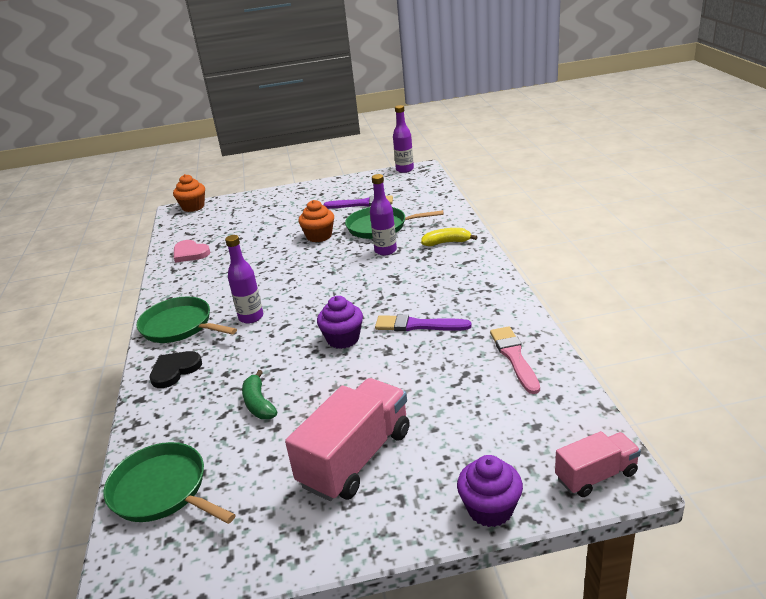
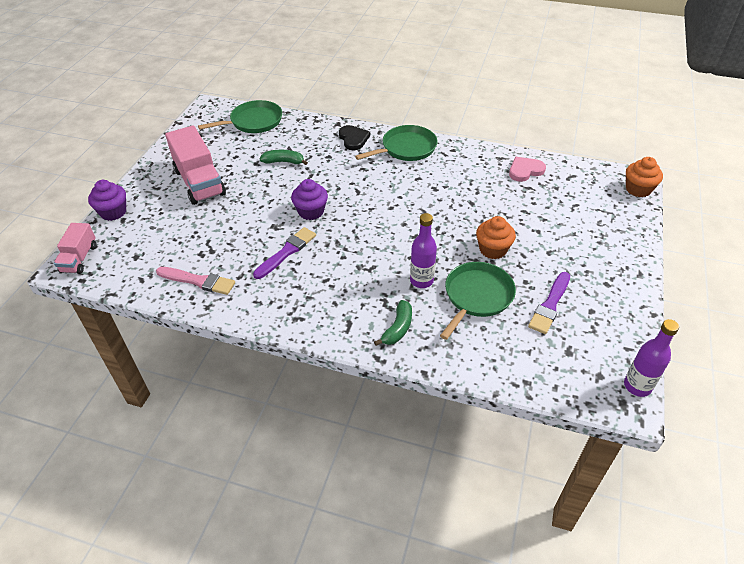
camera: 115 degrees right, 15 degrees up
purple bottle [225,235,263,324] -> none
yellow banana [421,228,477,246] -> green banana [374,300,412,346]

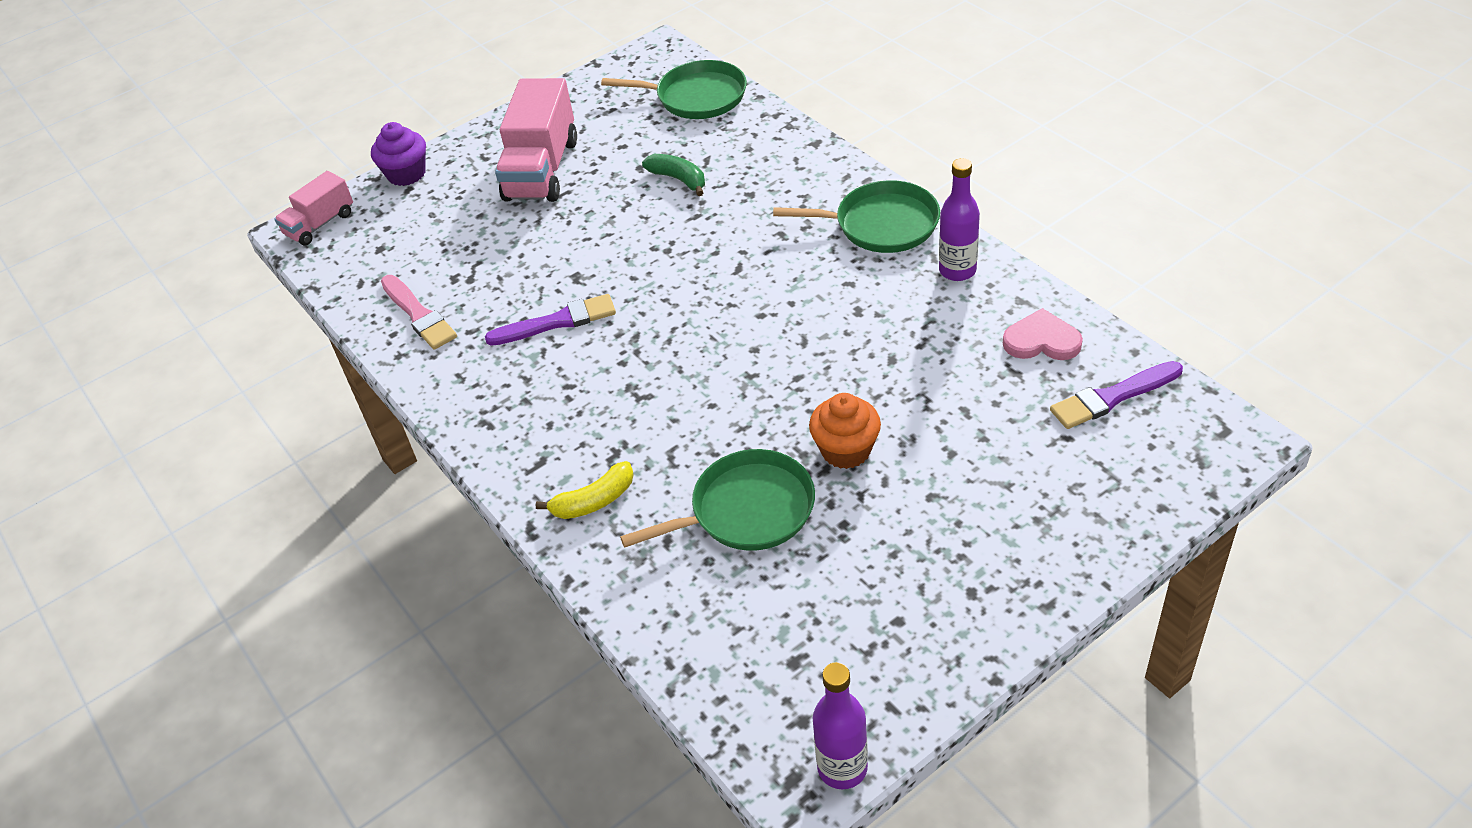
camera: 40 degrees right, 0 degrees up
purple cupcake [291,179,328,220] -> none
black heart [339,125,370,150] -> none
green banana [374,300,412,346] -> yellow banana [536,461,634,519]
purple bottle [410,213,437,288] -> purple bottle moved to [939,158,980,281]
purple brush [528,272,570,334] -> purple brush moved to [1050,361,1183,429]
orange cupcake [626,157,663,197] -> none

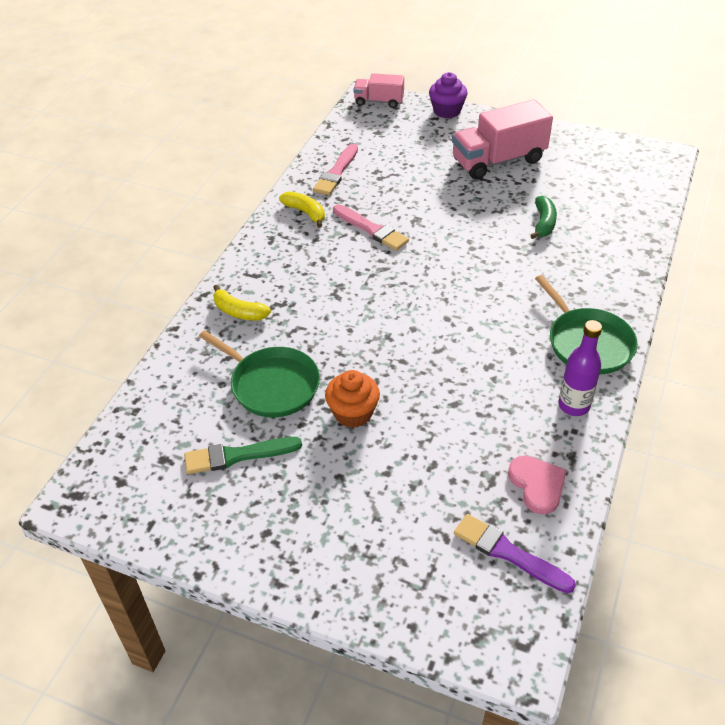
camera: 55 degrees right, 0 degrees up
purple brush [485,294,616,346] -> pink brush [333,204,409,251]
green pan [601,60,747,119] -> none
purple bottle [813,662,868,789] -> none
none -> green brush [184,437,302,474]
none -> yellow banana [279,191,325,227]

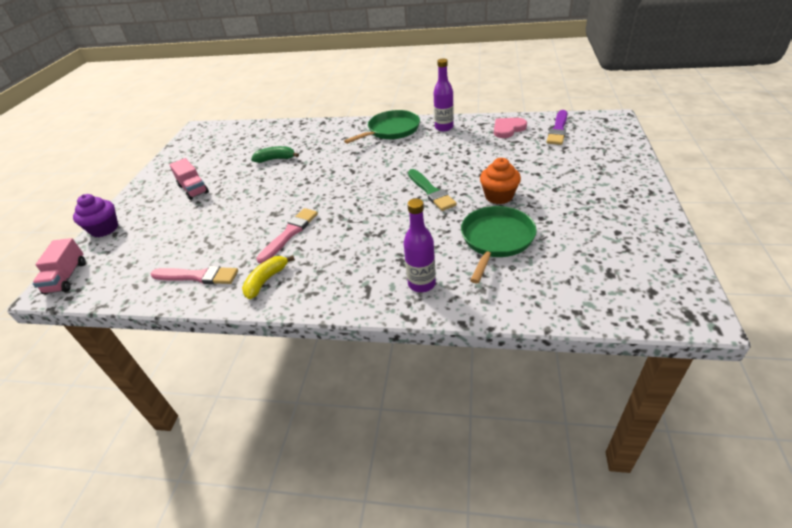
camera: 100 degrees left, 5 degrees down
green brush [184,437,302,474] -> green brush moved to [408,169,457,211]
yellow banana [213,285,271,321] -> purple bottle [403,198,436,292]
pink truck [452,99,553,180] -> pink truck [169,158,209,200], size x0.57

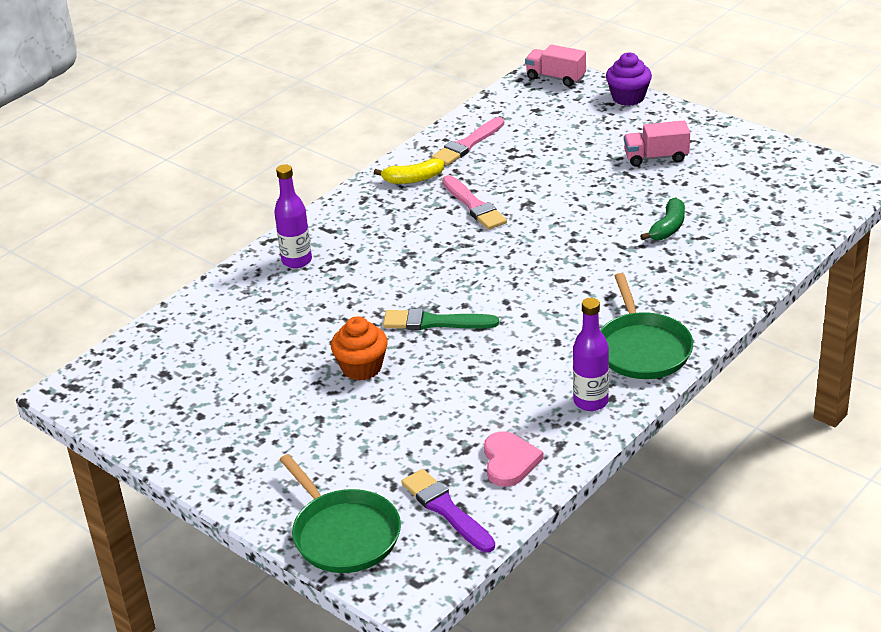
camera: 120 degrees right, 5 degrees down
yellow banana [242,255,295,299] -> yellow banana turned 105 degrees clockwise [374,158,444,184]
green pan [461,206,537,283] -> green pan moved to [280,454,401,573]

